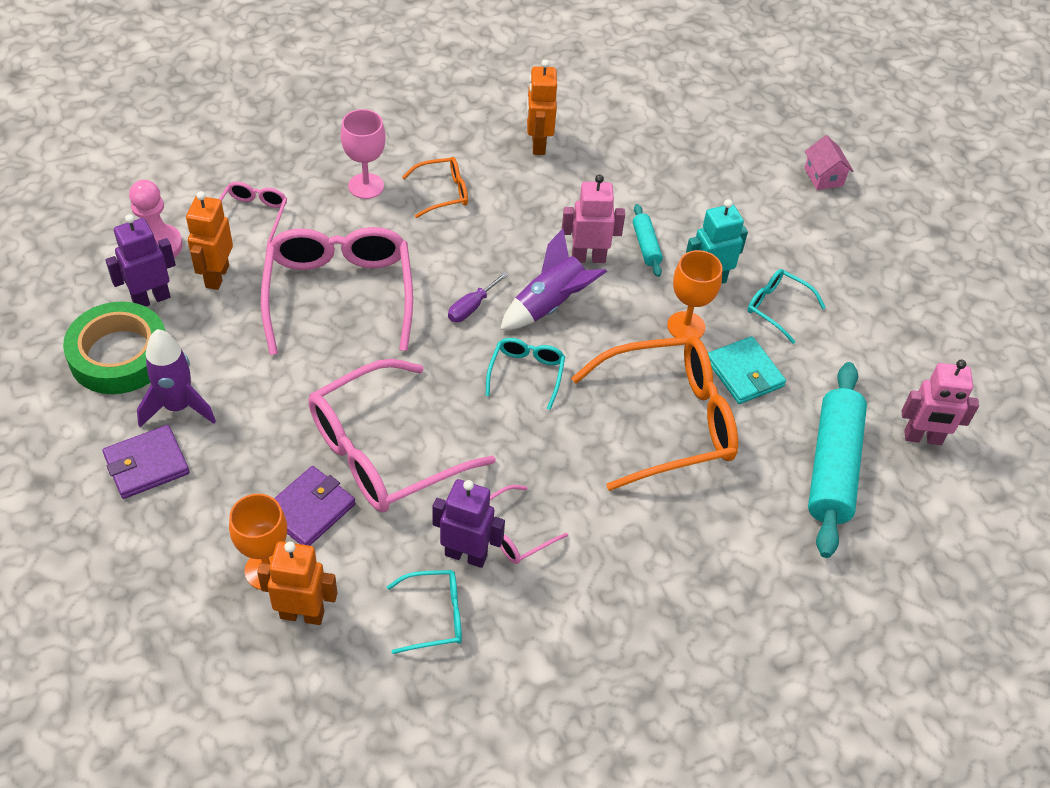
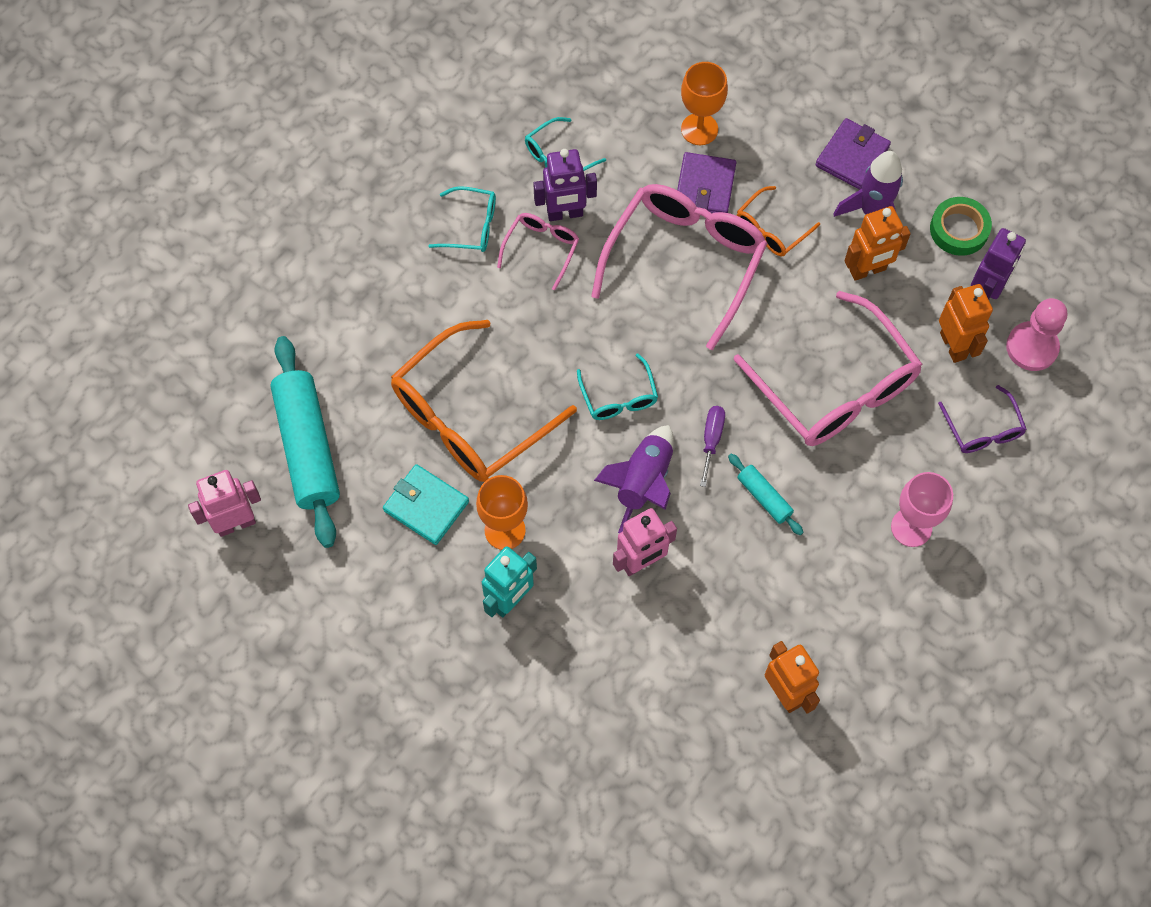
camera: 155 degrees right, 15 degrees up
green tape [63,302,165,394] -> green tape [930,197,992,256], size x0.63
pink glasses [219,182,287,244] -> purple glasses [938,385,1027,453]
orange robot [257,541,337,625] -> orange robot moved to [844,206,911,281]
orange glasses [402,157,468,218] -> orange glasses moved to [737,186,820,257]
turquoise rolling pin [633,204,663,277] -> turquoise rolling pin moved to [728,454,804,535]
turquoise glasses [748,269,826,344] -> turquoise glasses moved to [428,186,496,252]
pink house [804,135,853,190] -> none

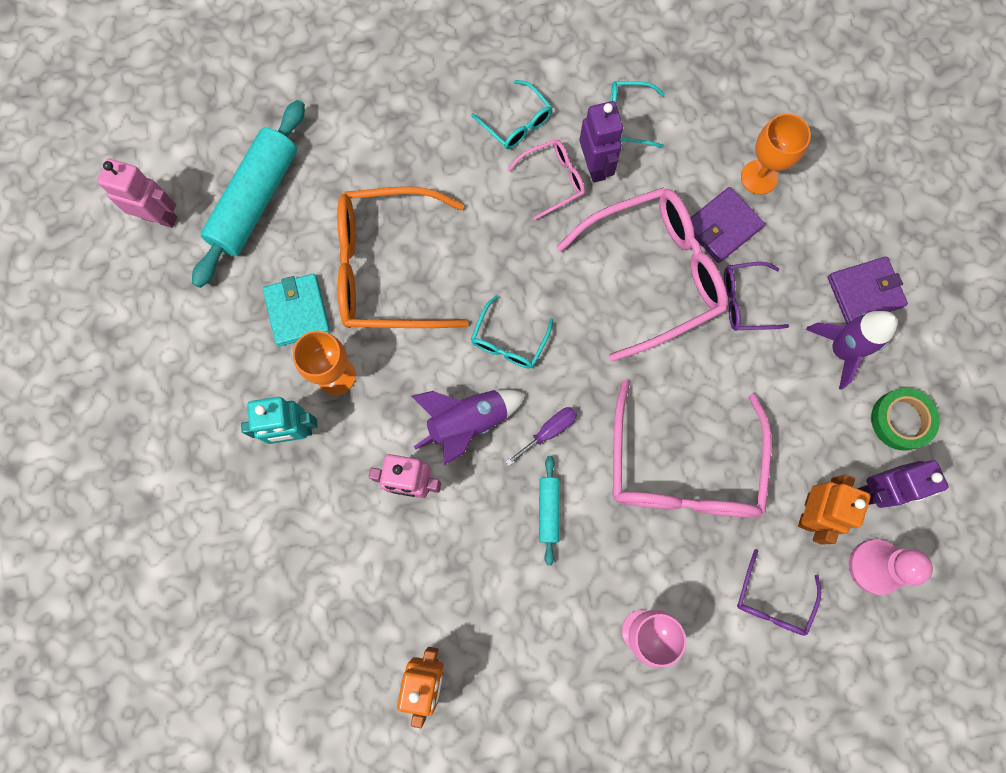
camera: 40 degrees right, 10 degrees up
purple robot [533,149,597,221] -> purple robot turned 135 degrees counterclockwise [579,101,623,183]
orange glasses [737,186,820,257] -> purple glasses [724,262,789,331]
orange robot [844,206,911,281] -> none

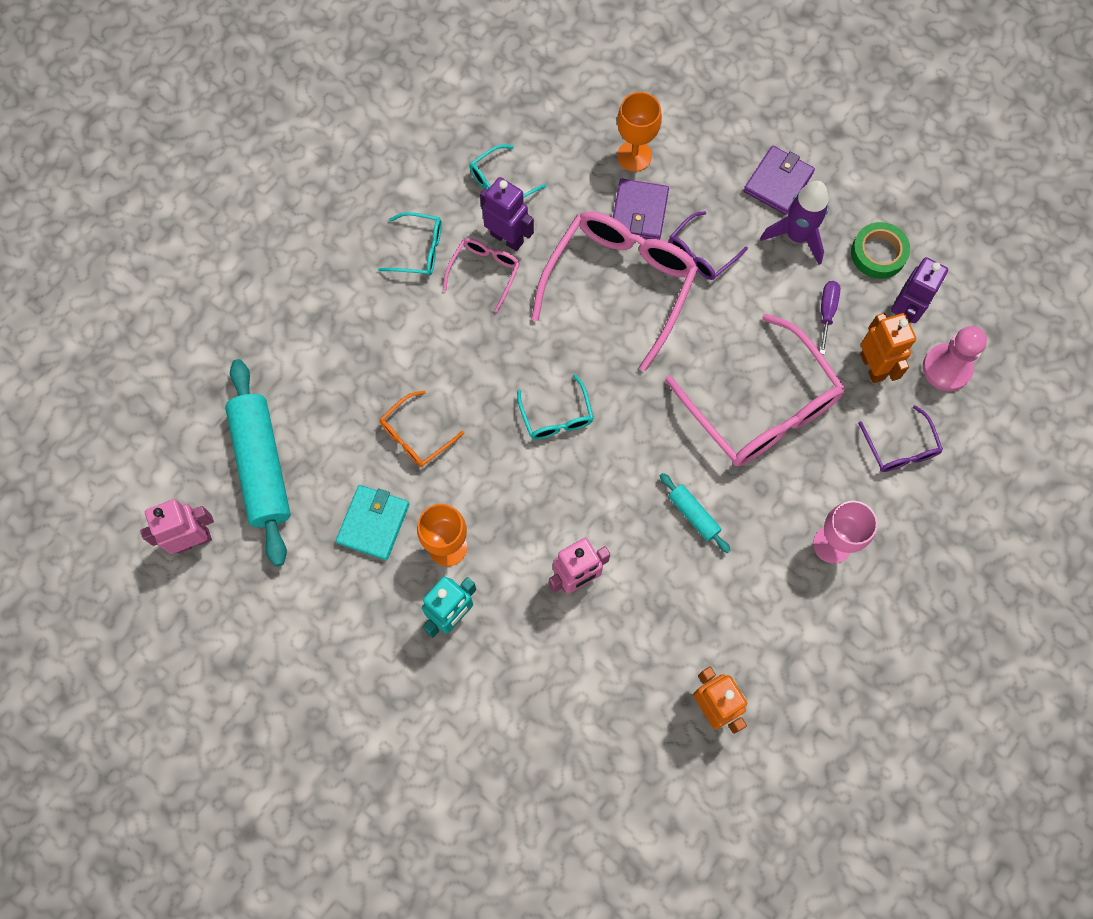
camera: 40 degrees left, 5 degrees down
turquoise wallet [263,274,330,346] -> turquoise wallet turned 75 degrees clockwise [336,485,409,560]
orange glasses [337,186,469,328] -> orange glasses [380,390,464,467], size x0.48
purple rocket [411,390,526,465] -> none
purple screwdriver [505,407,577,466] -> purple screwdriver moved to [820,281,840,355]

